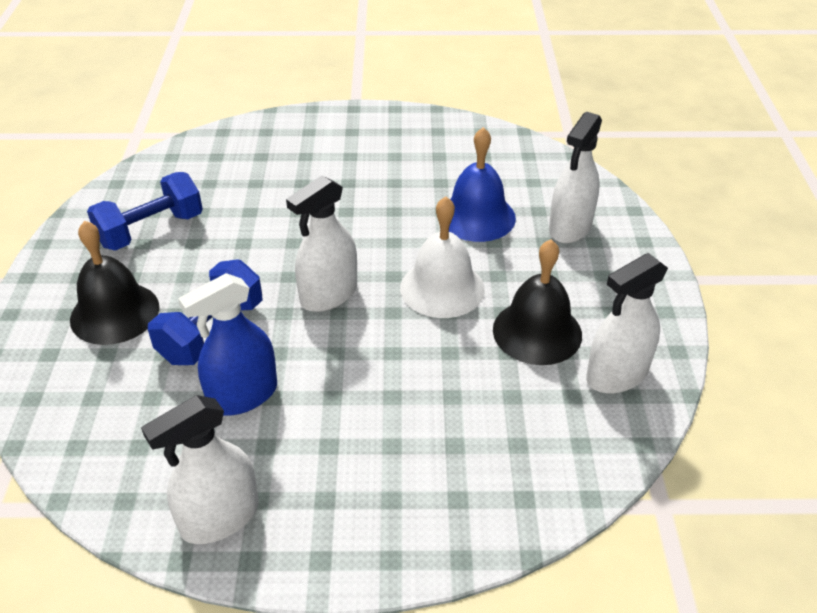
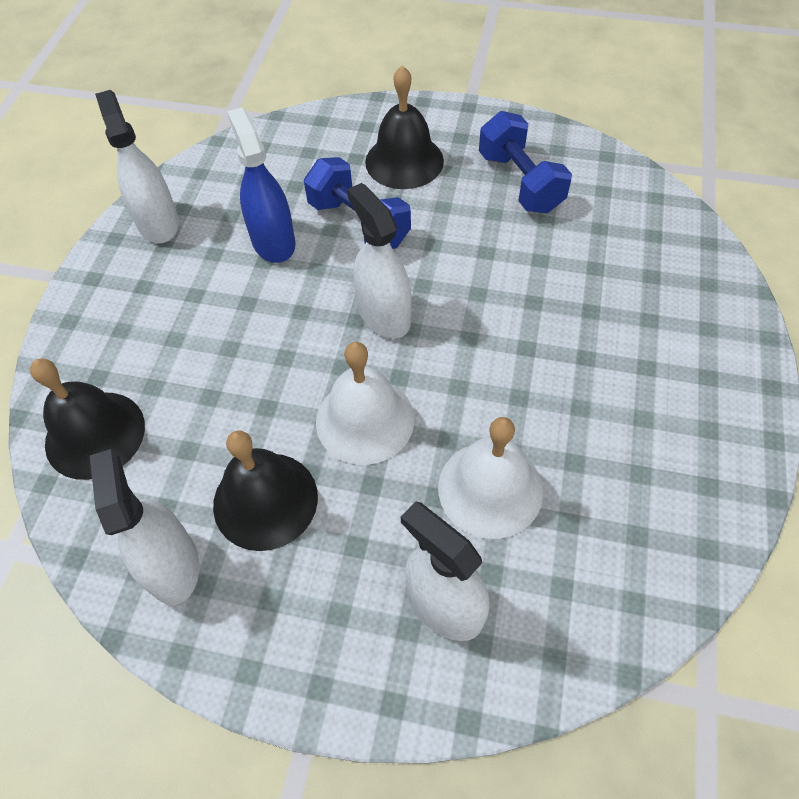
camera: 105 degrees right, 15 degrees up
blue bell [449,127,516,242] -> white bell [438,417,543,539]
none -> black bell [30,359,145,480]

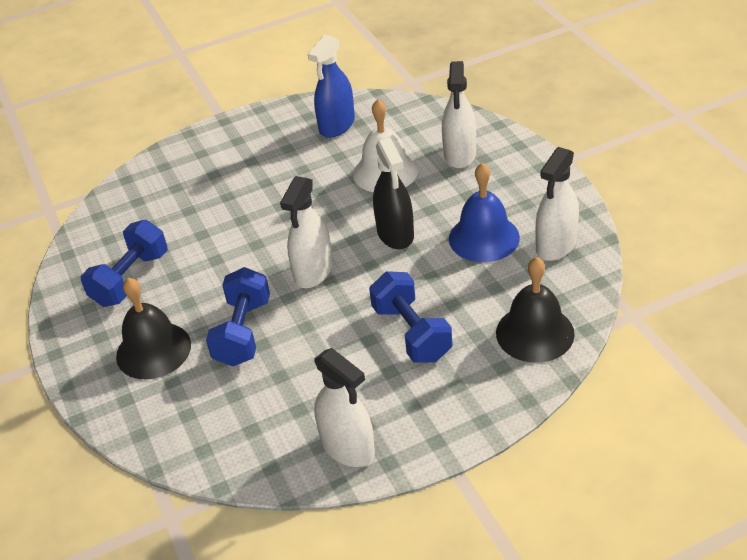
camera: 125 degrees left, 15 degrees down
white spray bottle [95,90,179,243] -> white spray bottle turned 75 degrees counterclockwise [314,348,375,467]
black bell [213,431,318,551] -> blue bell [449,163,520,262]
blue spray bottle [227,107,295,263] -> blue spray bottle moved to [308,35,355,138]
white bell [316,342,414,465] -> black spray bottle [373,138,414,249]
none -> blue dumbbell [369,271,453,363]

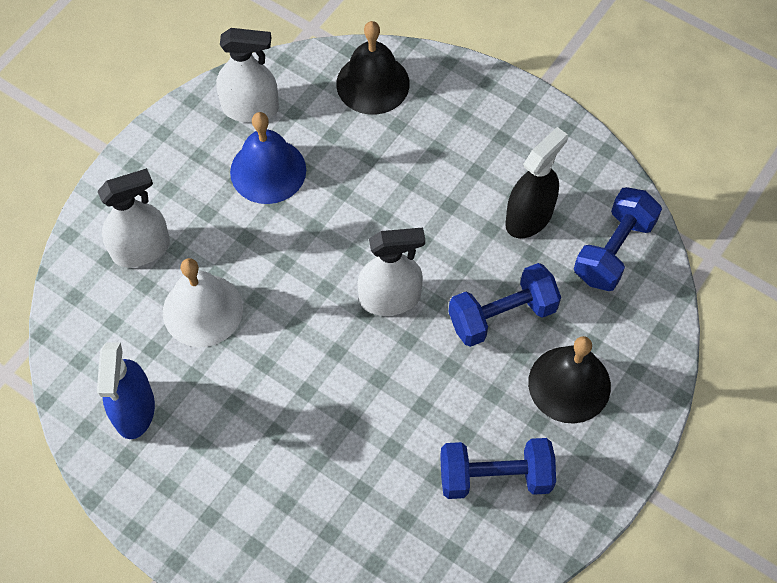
camera: 125 degrees left, 20 degrees up
blue spray bottle [308,35,355,138] -> blue spray bottle turned 90 degrees clockwise [97,343,155,439]
white spray bottle [314,348,375,467] -> none
blue dumbbell [369,271,453,363] -> blue dumbbell moved to [574,187,662,291]
black spray bottle [373,138,414,249] -> black spray bottle moved to [505,127,568,238]

